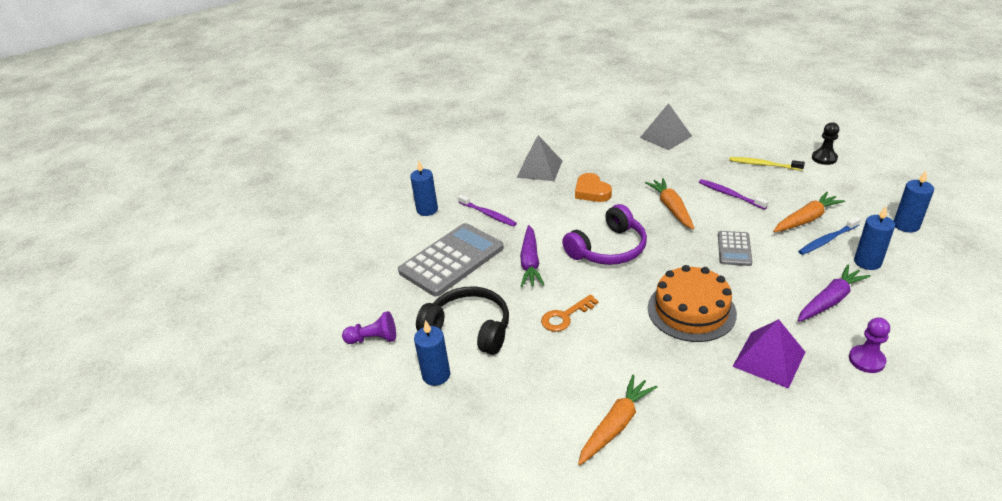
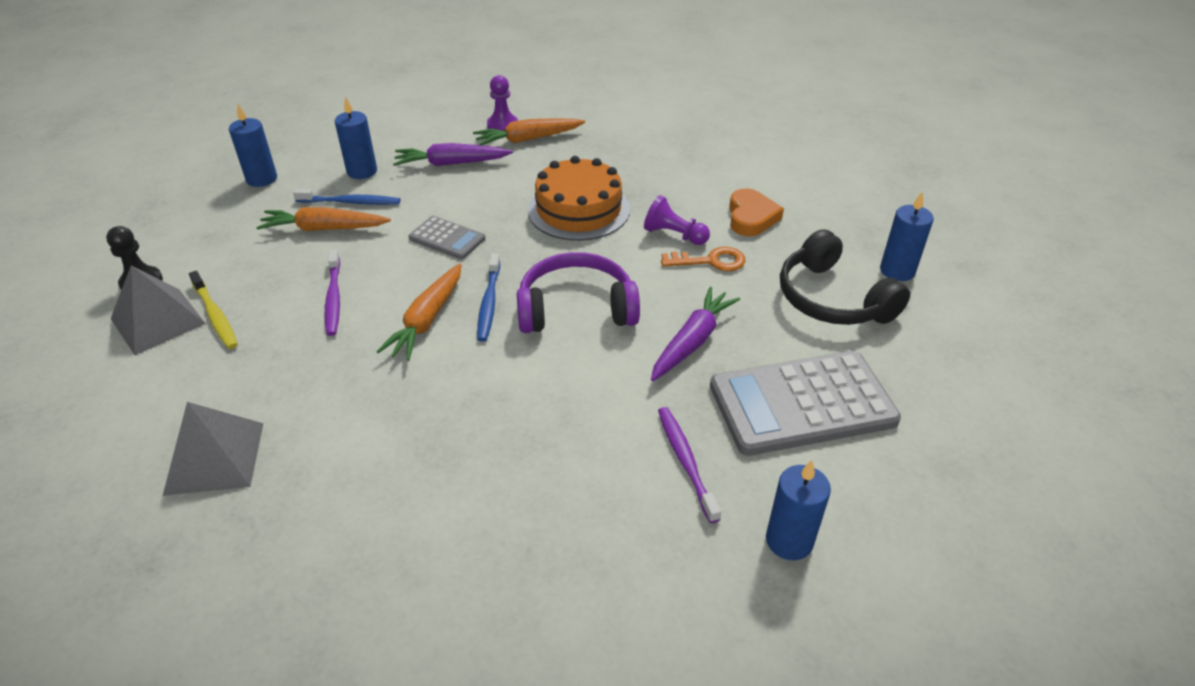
camera: 150 degrees left, 5 degrees up
purple pawn [342,311,396,344] -> purple pawn moved to [644,195,710,245]
grey pyramid [517,135,562,181] -> grey pyramid moved to [111,265,206,355]
orange heart [575,173,612,202] -> orange heart moved to [729,188,784,236]
orange carrot [578,375,657,465] -> orange carrot moved to [473,119,585,146]
grey calculator [718,231,753,266] -> grey calculator turned 75 degrees clockwise [408,216,485,259]
purple pyramid [732,319,805,389] -> none
none -> blue toothbrush [477,253,500,342]

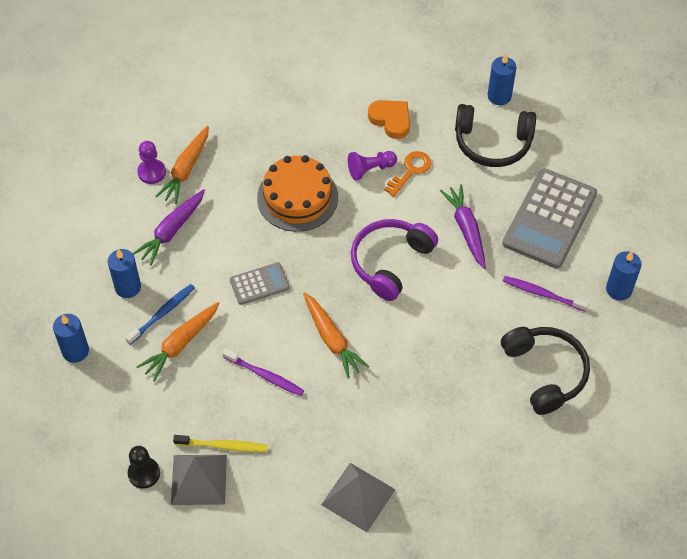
camera: 50 degrees left, 15 degrees up
blue toothbrush [477,253,500,342] -> none
none -> black headphones [501,327,590,415]

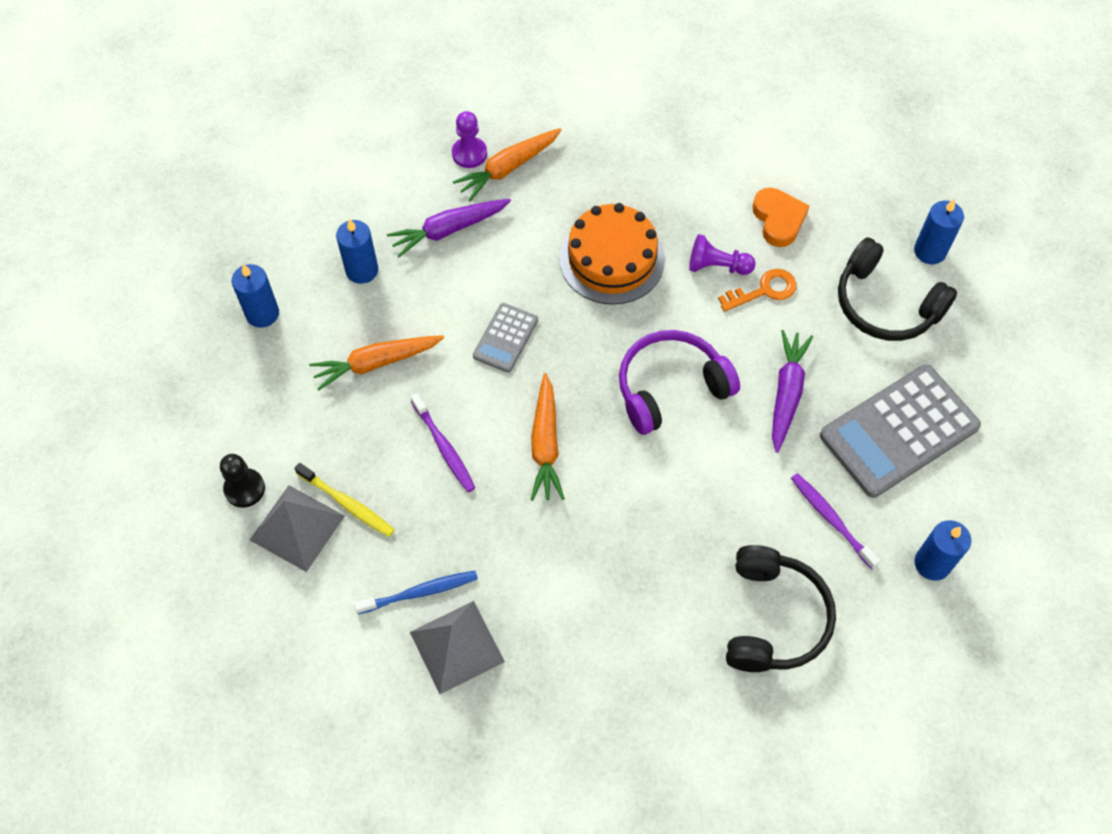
camera: 30 degrees right, 5 degrees up
blue toothbrush [125,284,195,345] -> blue toothbrush moved to [354,571,478,614]
grey calculator [230,262,290,305] -> grey calculator turned 105 degrees clockwise [473,303,538,373]

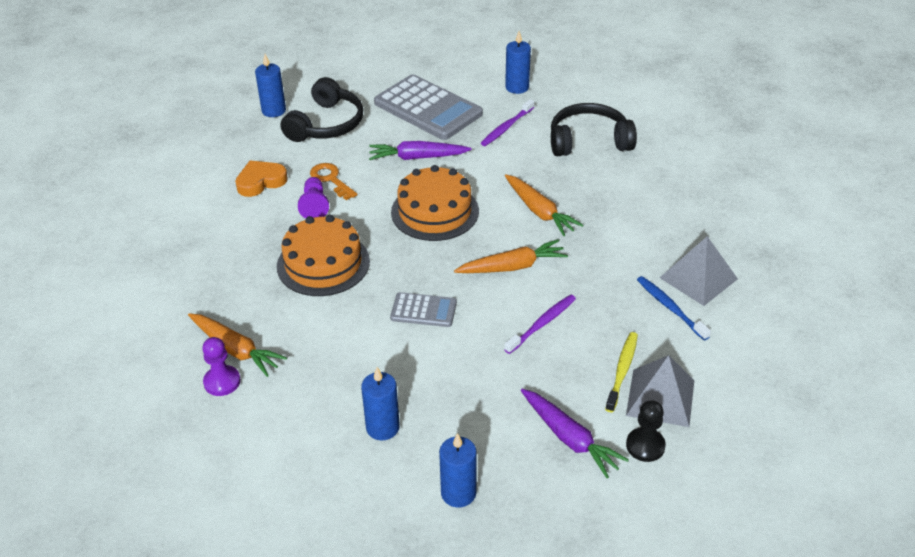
camera: 105 degrees left, 20 degrees down
orange carrot [309,335,444,391] -> orange carrot moved to [505,174,583,236]
purple carrot [387,199,511,257] -> purple carrot moved to [521,389,629,478]
purple headphones [619,330,740,435] -> orange cake [391,165,479,241]

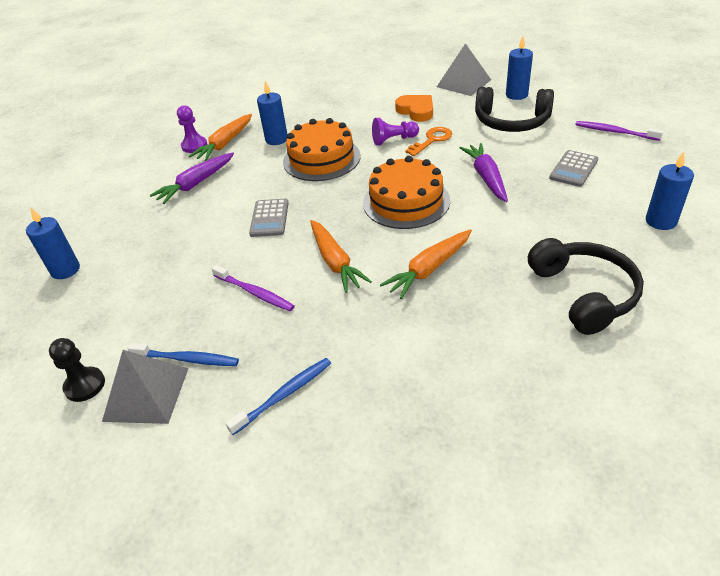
camera: 85 degrees right, 0 degrees up
blue candle [361,367,400,440] -> blue candle moved to [257,81,287,145]
grey calculator [374,74,483,140] -> grey calculator [549,150,598,187], size x0.51
purple toothbrush [481,99,534,146] -> purple toothbrush moved to [575,121,664,141]
purple carrot [521,389,629,478] -> purple carrot moved to [150,153,234,204]
yellow toothbrush [605,332,638,412] -> blue toothbrush [127,343,239,366]
grey pyramid [660,236,738,306] -> grey pyramid moved to [437,43,491,96]

